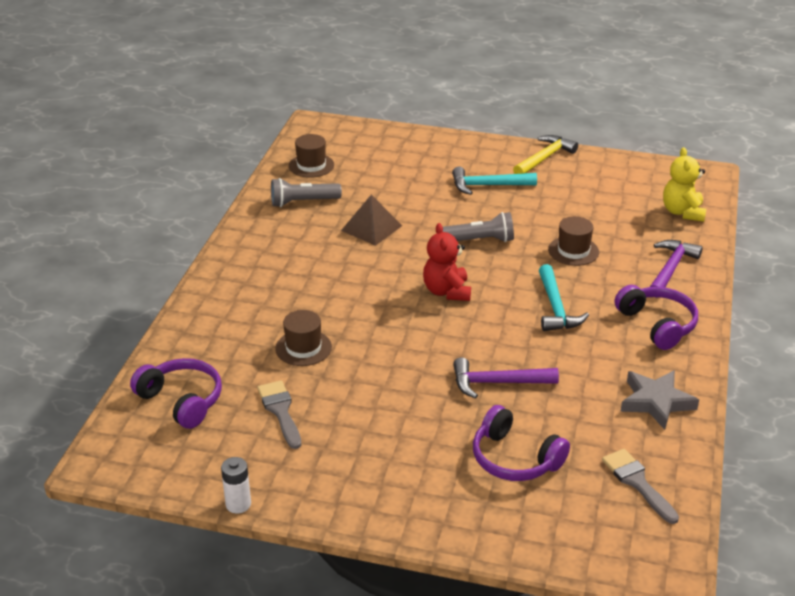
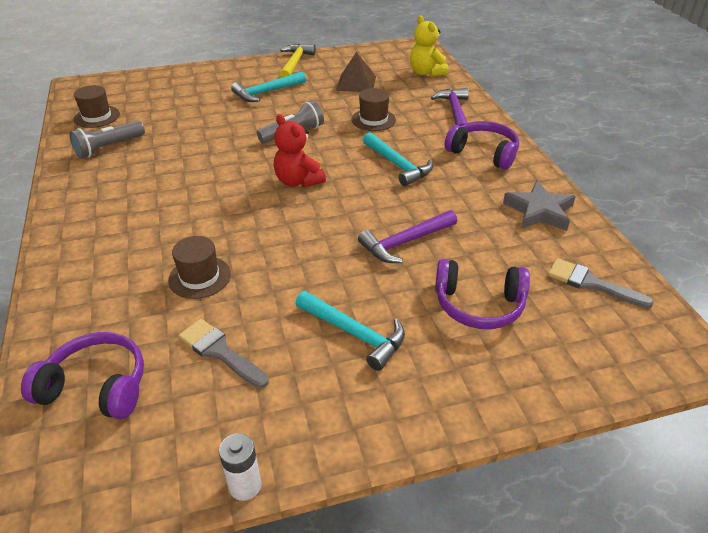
camera: 30 degrees left, 5 degrees up
brown pyramid [341,195,402,246] -> brown pyramid moved to [336,52,376,92]
none -> turquoise hammer [295,291,405,371]

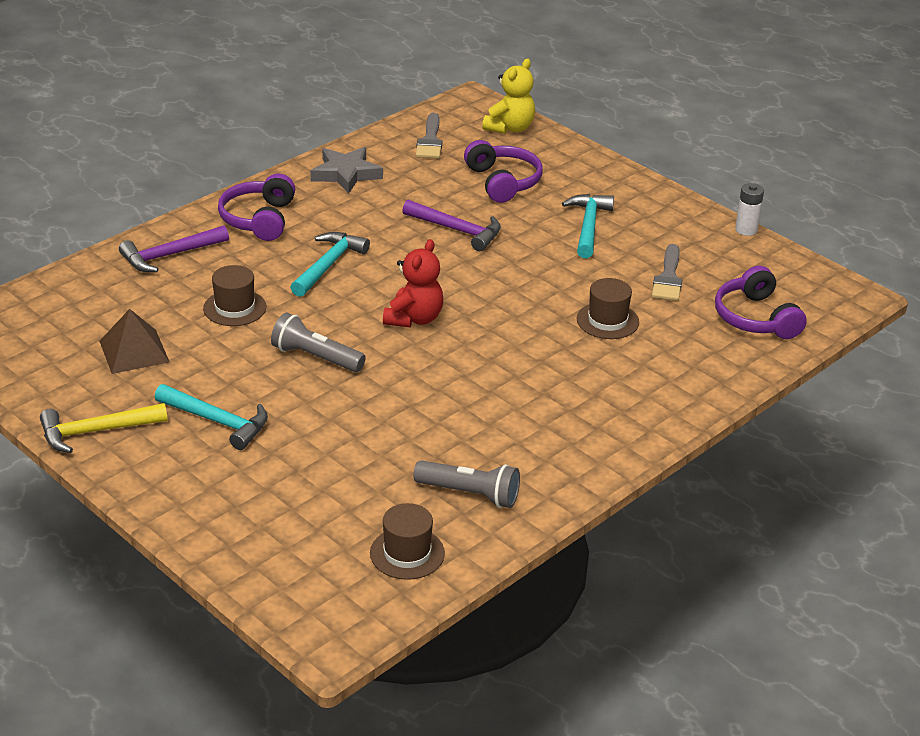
camera: 120 degrees left, 5 degrees down
yellow teddy bear [410,15,449,77] -> yellow teddy bear moved to [482,59,535,134]

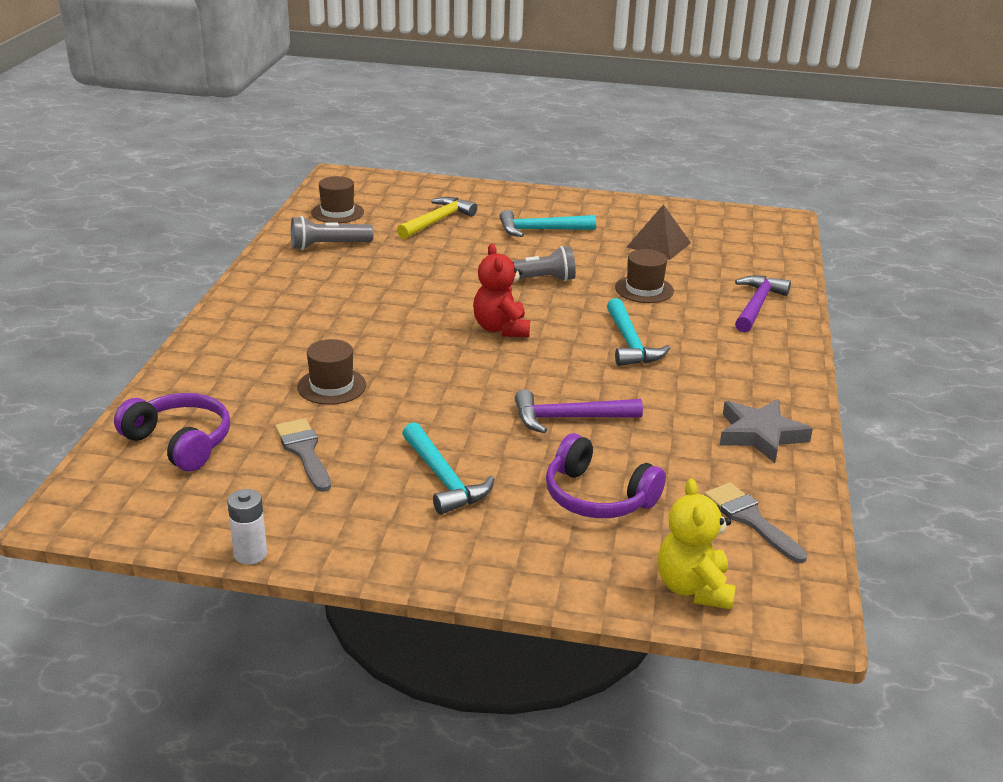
camera: 145 degrees right, 5 degrees down
yellow hammer [40,403,168,453] -> yellow hammer moved to [397,197,477,239]
purple headphones [218,174,295,241] -> none

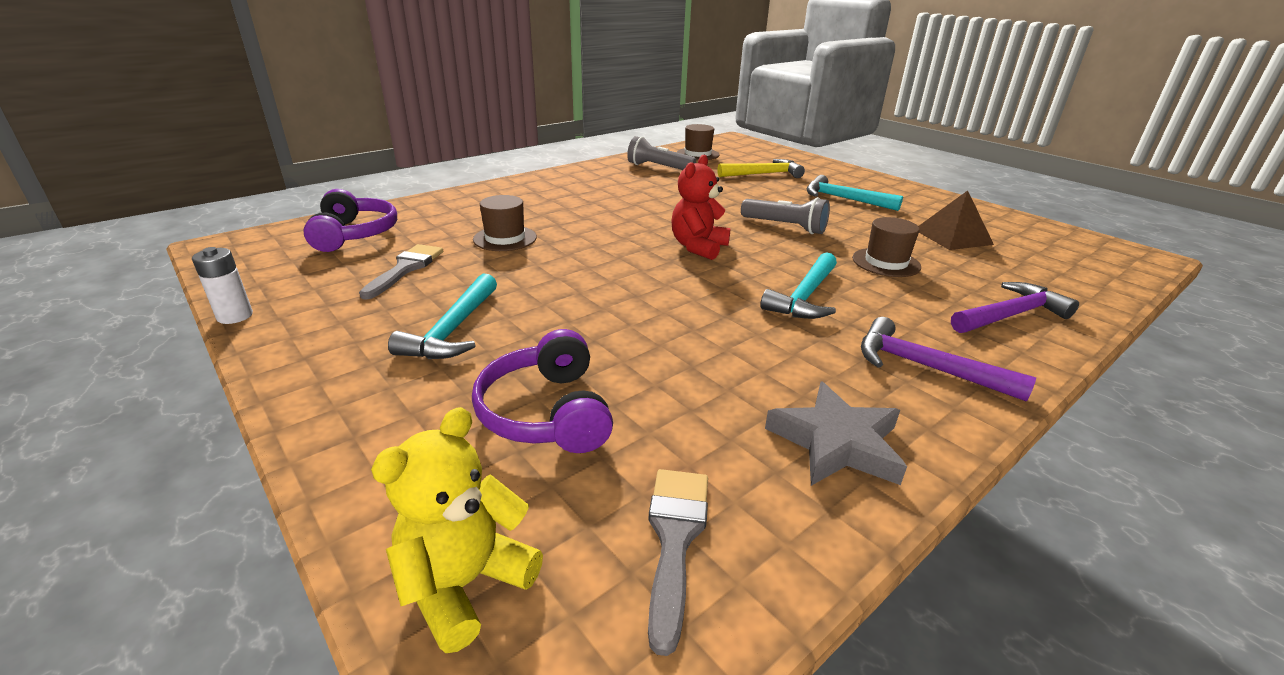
camera: 40 degrees right, 0 degrees up
purple hammer [515,389,643,433] -> purple hammer moved to [861,317,1036,401]

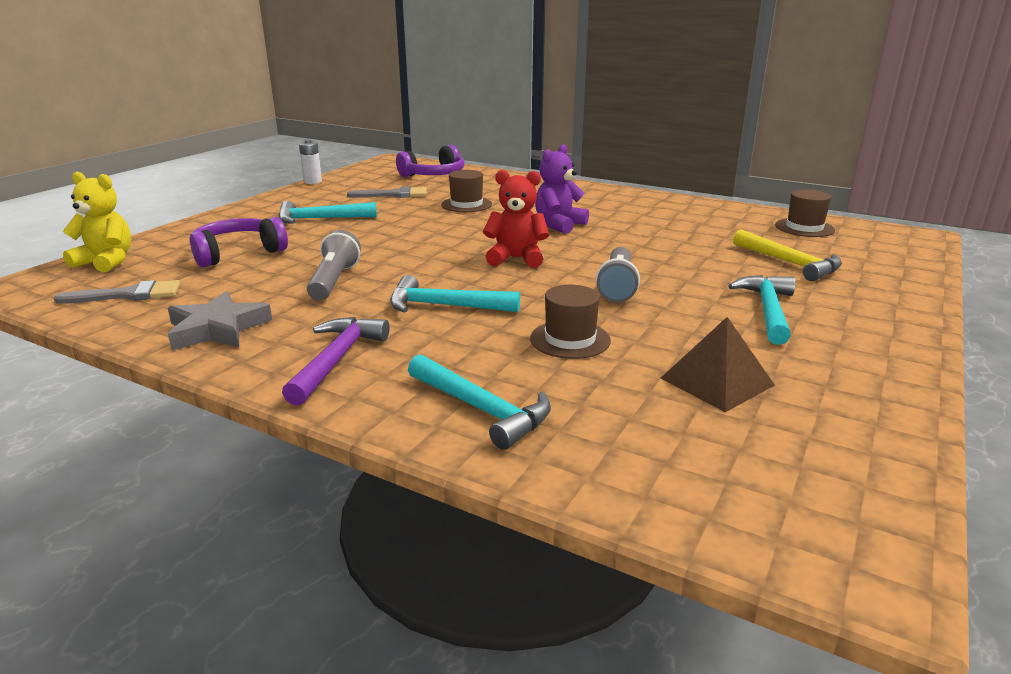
camera: 70 degrees right, 5 degrees down
grey flashlight [627,136,696,170] -> grey flashlight moved to [307,230,361,301]
purple hammer [951,282,1079,333] -> turquoise hammer [408,354,551,450]
none -> purple teddy bear [535,144,589,234]

